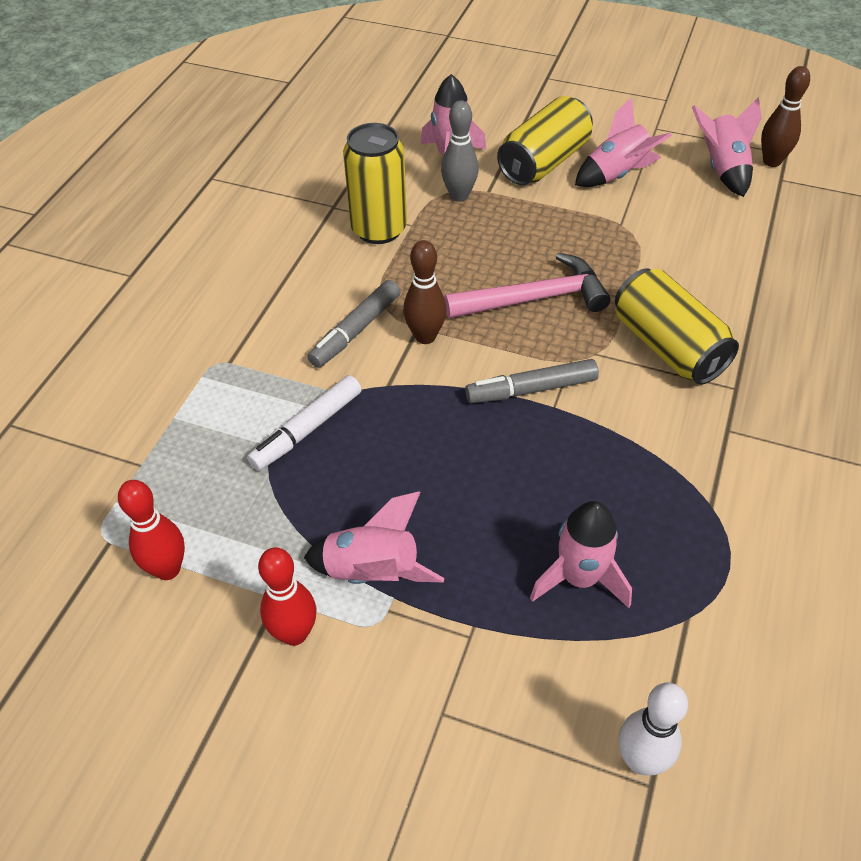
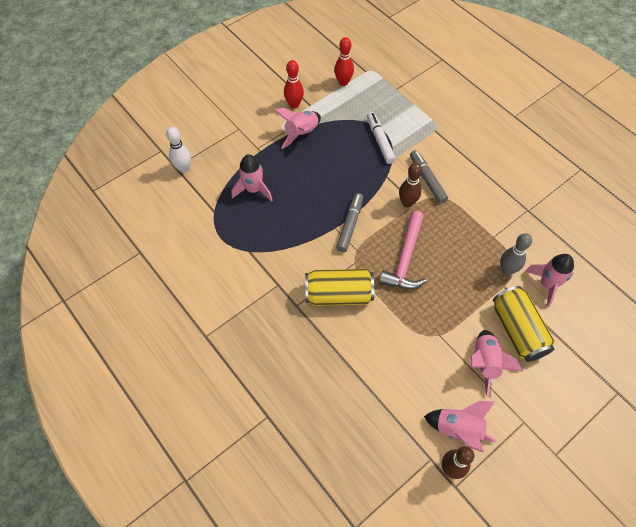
camera: 120 degrees right, 10 degrees up
yellow can [343,123,407,244] -> none

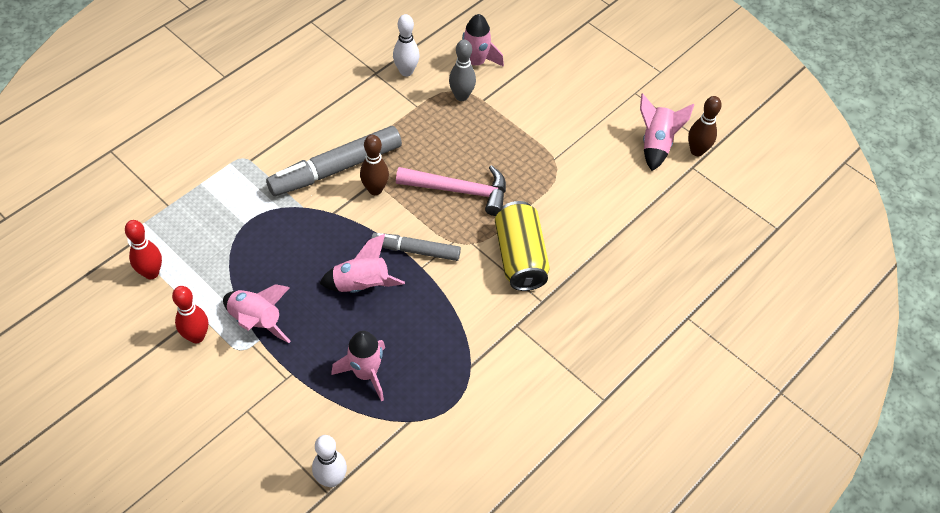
camera: 100 degrees left, 5 degrees down
white marker [367,112,396,164] -> none
grey marker [410,150,448,204] -> grey marker [266,126,402,196], size x1.65
pink rocket [470,330,523,397] -> pink rocket moved to [319,234,405,293]
yellow can [493,286,555,362] -> none
none -> white bowling pin [393,14,419,77]

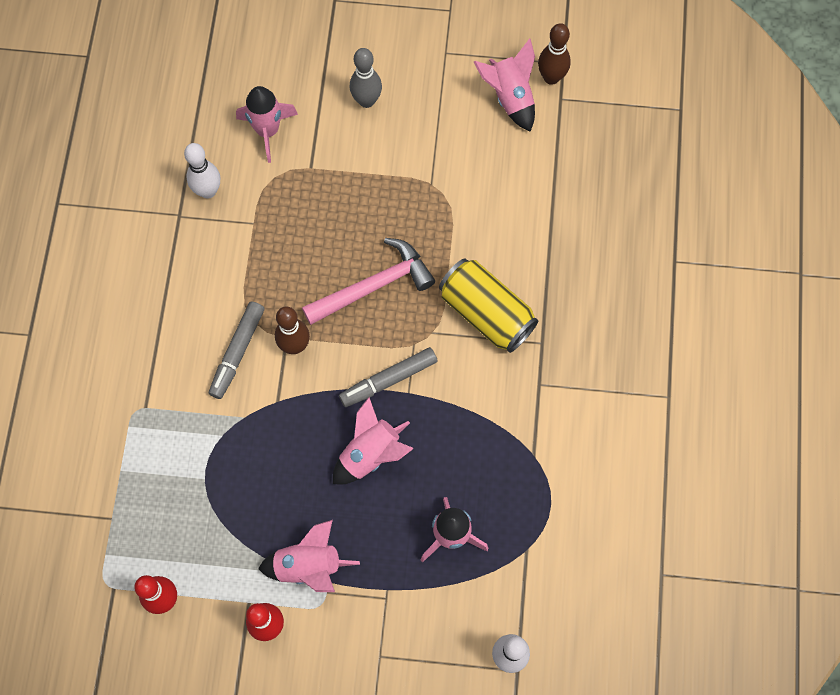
camera: 35 degrees left, 15 degrees up
grey marker [266,126,402,196] -> grey marker [209,301,265,399], size x0.61
grey bowling pin [449,39,476,101] -> grey bowling pin moved to [350,48,382,108]

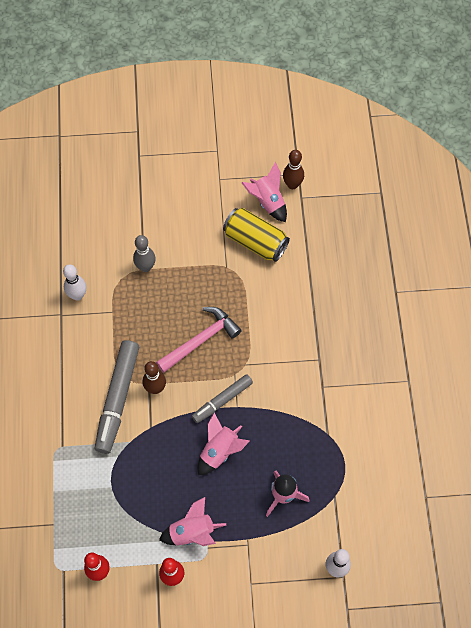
camera: 10 degrees left, 5 degrees down
grey marker [209,301,265,399] -> grey marker [94,340,139,454], size x1.65
pink rocket [236,86,298,163] -> none
grey bowling pin [350,48,382,108] -> grey bowling pin moved to [133,235,156,272]
yellow can [439,258,538,353] -> yellow can moved to [223,208,290,262]

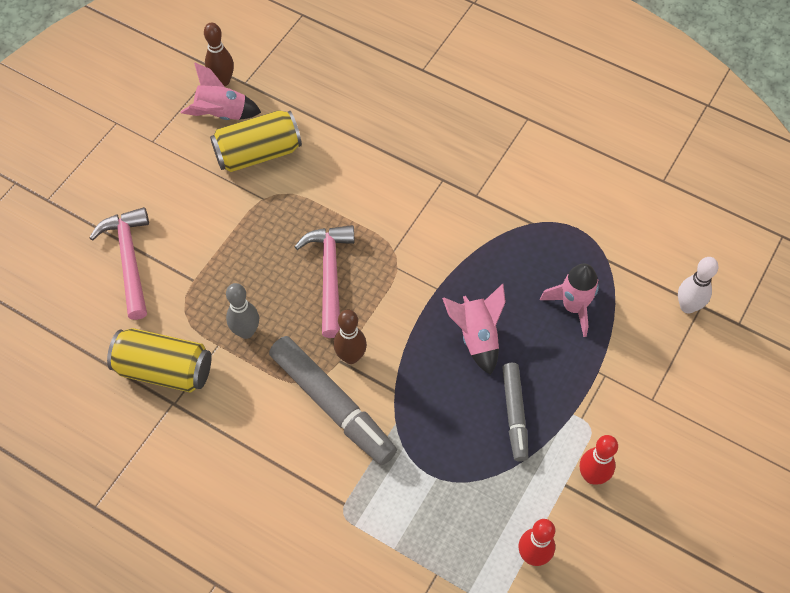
camera: 55 degrees left, 5 degrees down
white bowling pin [63,264,87,301] -> yellow can [107,328,211,392]
grey bowling pin [133,235,156,272] -> grey bowling pin moved to [226,283,259,339]
pink rocket [159,497,226,546] -> none
grey marker [192,374,253,423] -> grey marker moved to [502,363,528,462]
none -> pink hammer [89,207,149,320]

